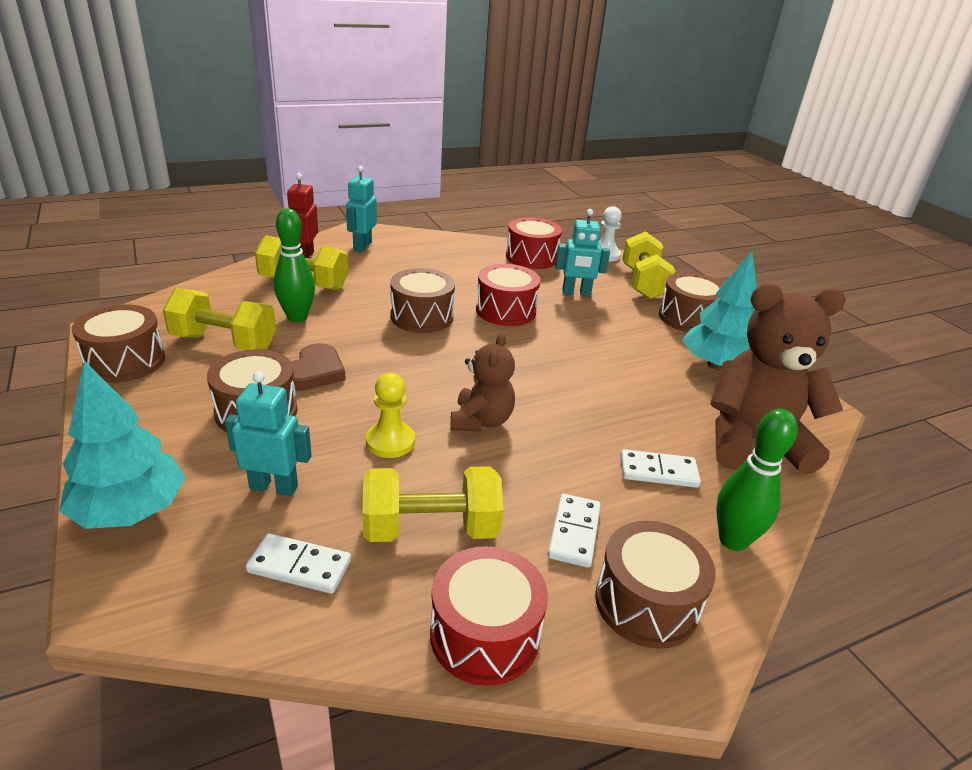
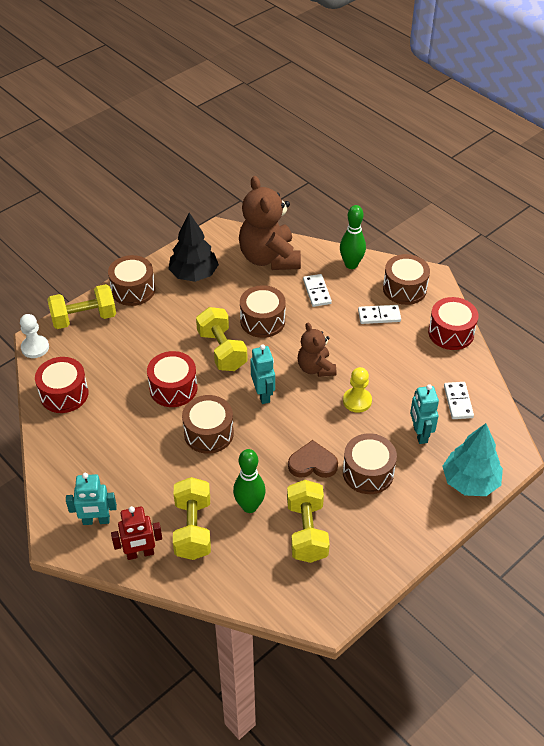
camera: 105 degrees left, 15 degrees up
brown drum [72,304,165,383] -> brown drum moved to [240,285,286,338]
yellow dumbbell [363,466,504,542] -> yellow dumbbell moved to [196,307,248,371]
brown teddy bear [451,333,515,432] -> brown teddy bear turned 105 degrees counterclockwise [297,323,336,377]
turquoise robot [555,209,610,296] -> turquoise robot moved to [250,344,275,404]
turquoise tree [682,251,757,370] -> black tree [168,213,219,282]

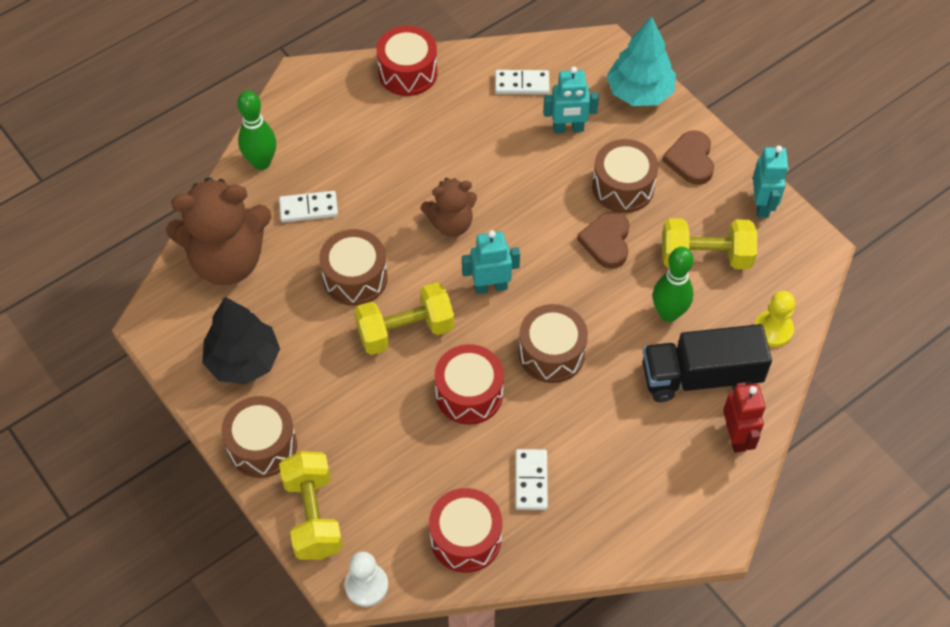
camera: 85 degrees left, 10 degrees up
turquoise robot [66,473,117,525] -> turquoise robot moved to [753,145,789,218]
yellow dumbbell [173,477,211,560] -> black truck [643,324,772,402]
yellow pawn [343,367,372,413] -> yellow pawn moved to [754,291,795,347]
white domino [358,305,401,324] -> white domino moved to [515,449,548,510]
brown drum [383,254,430,305] -> none
none -> brown heart [662,130,714,185]

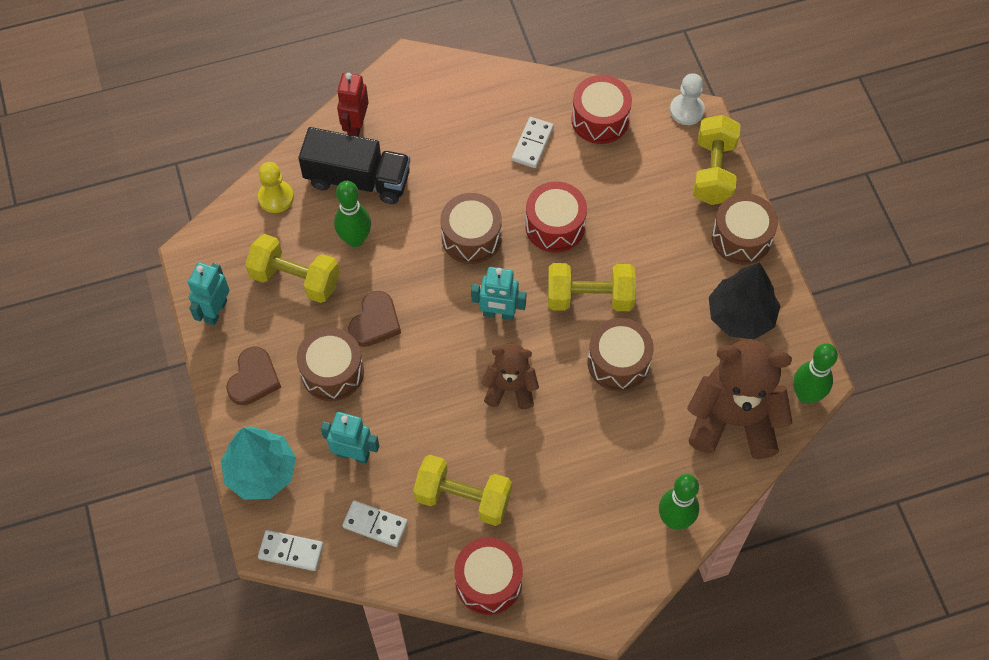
camera: 160 degrees left, 5 degrees up
white domino [279,191,338,222] -> white domino moved to [258,530,323,571]
none -> yellow dumbbell [413,455,512,526]
none -> green bowling pin [793,343,838,404]

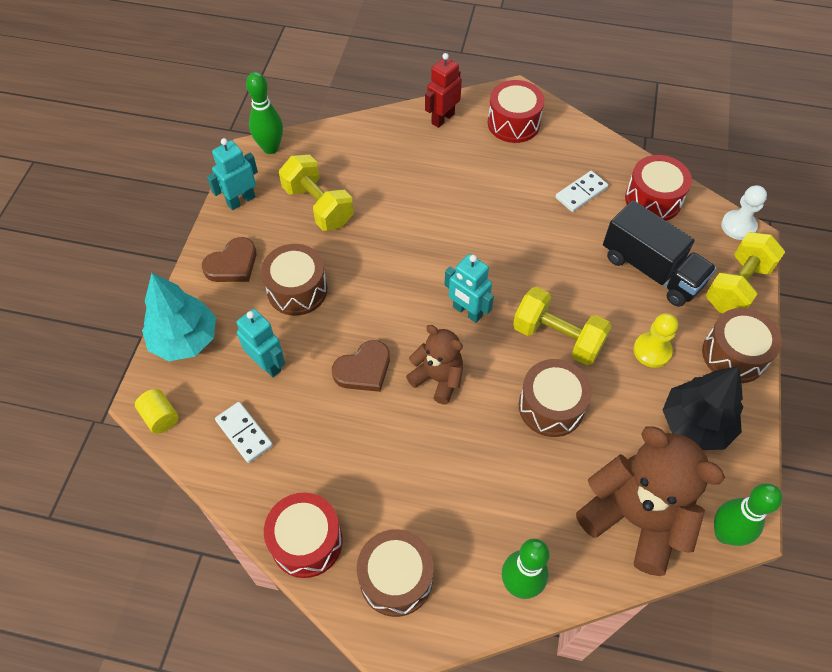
camera: 30 degrees right, 5 degrees down
yellow pawn [258,162,294,213] -> yellow pawn moved to [633,313,678,368]
white domino [258,530,323,571] -> yellow cylinder [135,389,179,434]
black truck [298,127,410,204] -> black truck moved to [603,200,717,307]
green bowling pin [334,181,371,247] -> green bowling pin moved to [246,72,283,154]
brown heart [348,291,401,347] -> brown heart moved to [332,340,390,392]
yellow dumbbell [413,455,512,526] -> none
brown drum [440,193,502,264] -> brown drum moved to [357,529,434,617]
red drum [525,181,587,253] -> red drum moved to [488,80,545,143]

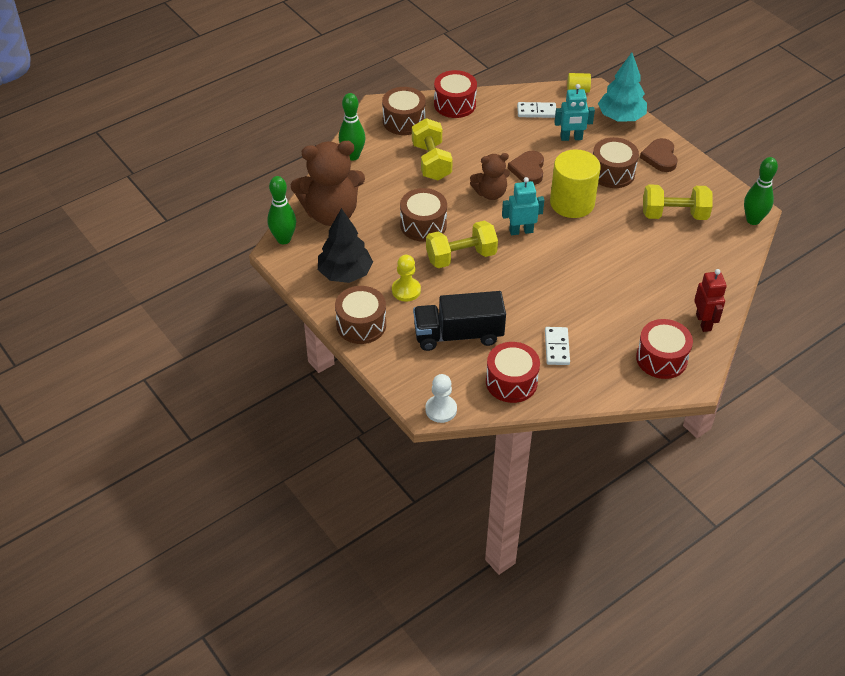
camera: 130 degrees right, 10 degrees down
turquoise robot [207,138,258,210] -> none
yellow dumbbell [706,232,785,313] -> yellow dumbbell moved to [412,118,453,181]
none -> yellow cylinder [550,149,601,218]

